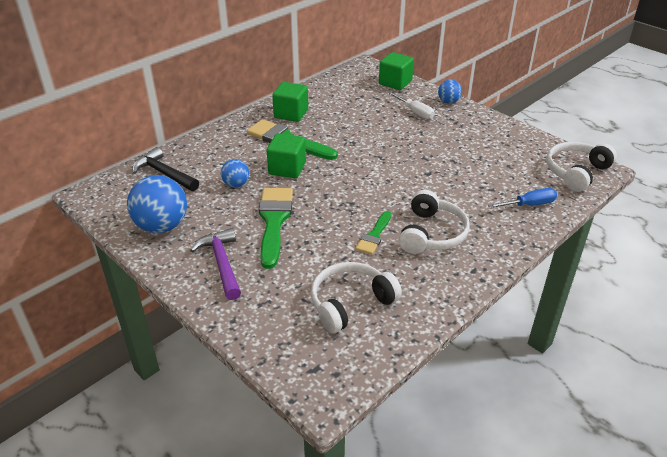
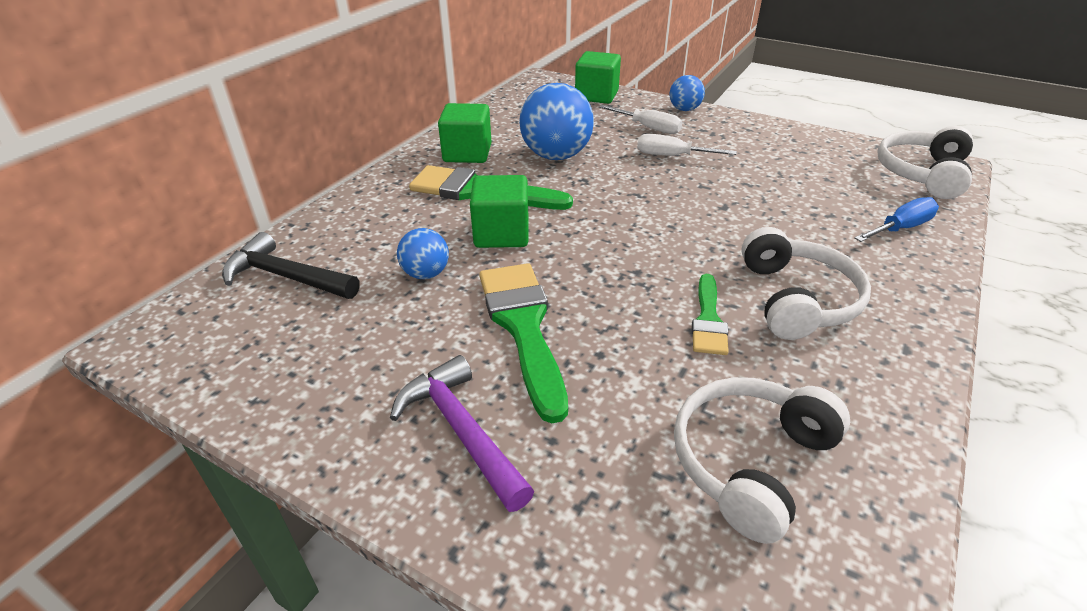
camera: 15 degrees left, 0 degrees up
blue ball [127,175,187,233] -> blue ball moved to [519,83,594,160]
none -> white screwdriver [637,134,737,156]

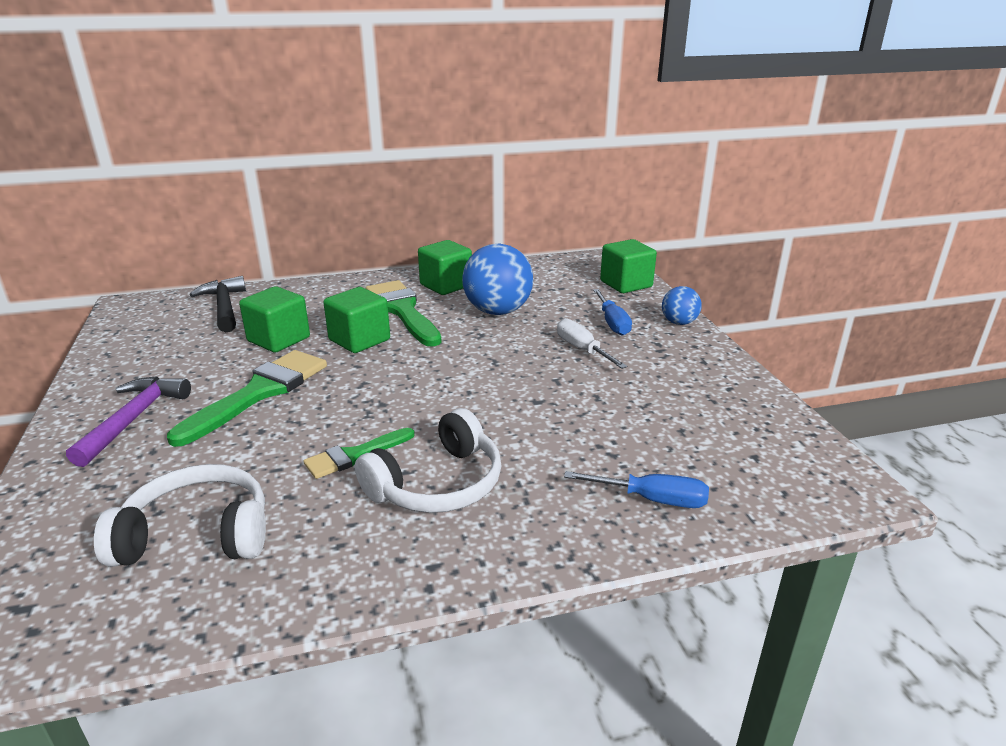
camera: 45 degrees right, 10 degrees down
blue ball [397,228,449,279] -> green cube [239,286,310,353]
white screwdriver [599,105,683,134] -> blue screwdriver [593,289,632,336]
white headphones [877,126,973,199] -> none

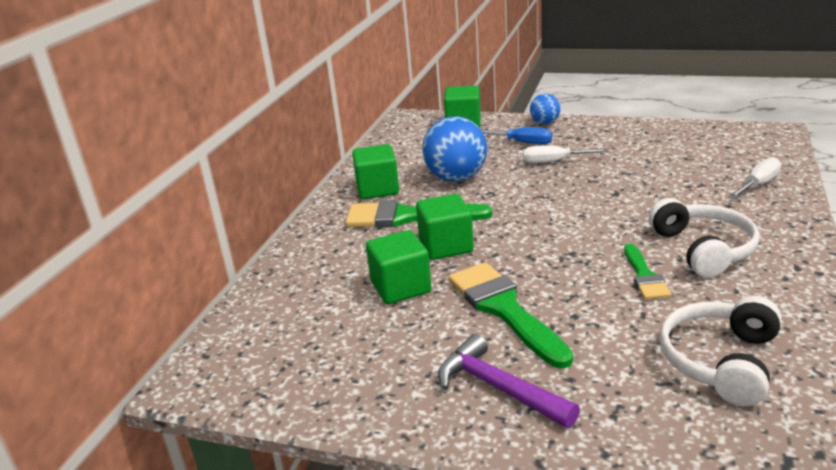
camera: 55 degrees left, 0 degrees up
black hammer [190,276,246,333] -> none
blue screwdriver [564,471,709,508] -> white screwdriver [728,157,781,199]

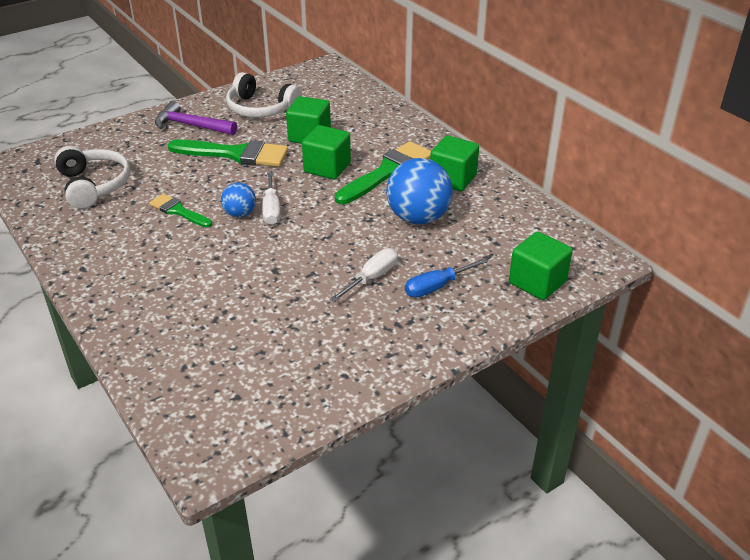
camera: 125 degrees right, 10 degrees up
purple hammer [438,334,580,428] -> purple hammer turned 150 degrees counterclockwise [155,101,237,135]
blue ball [530,94,561,124] -> blue ball moved to [221,183,256,217]
white headphones [649,198,760,278] -> white headphones moved to [226,72,302,118]
white screwdriver [728,157,781,199] -> white screwdriver moved to [262,172,281,225]

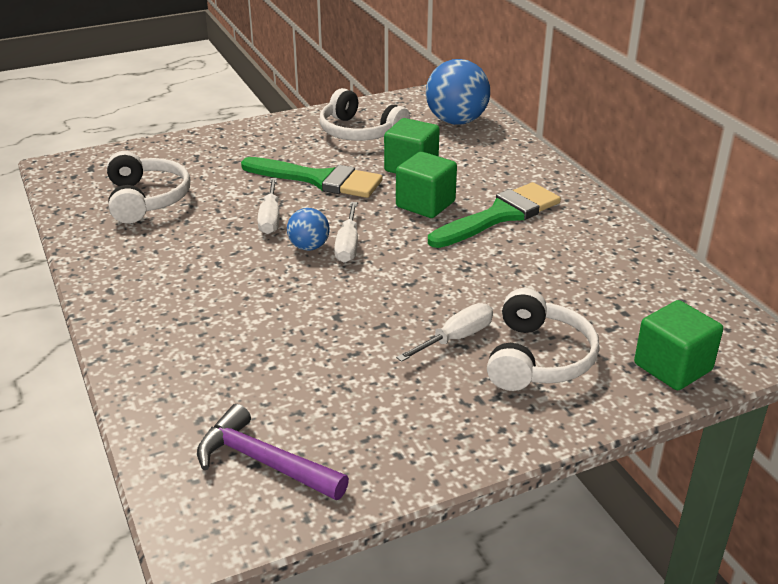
camera: 10 degrees right, 5 degrees down
green brush [149,194,212,228] -> none
purple hammer [155,101,237,135] -> purple hammer moved to [197,404,349,500]
blue ball [386,158,453,224] -> blue ball moved to [426,59,490,125]
blue screwdriver [405,258,488,298] -> white headphones [487,288,600,391]
green cube [430,135,479,191] -> none
none -> white screwdriver [258,178,280,234]

